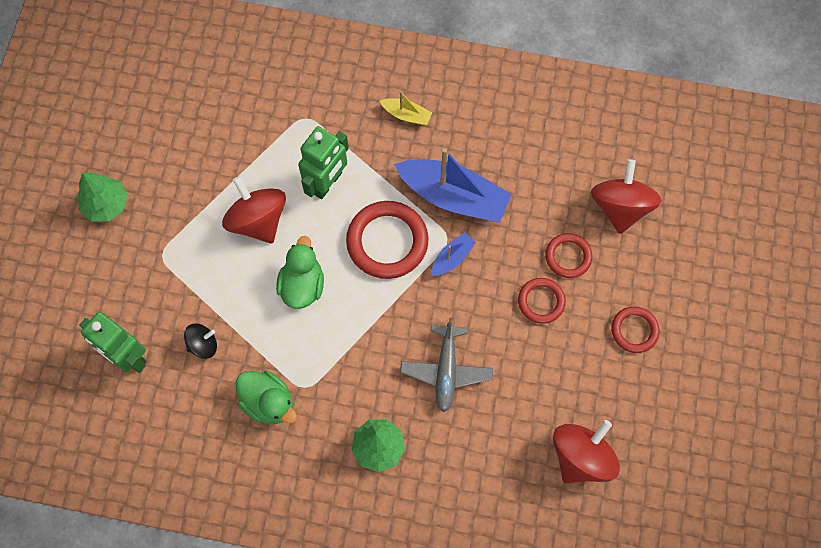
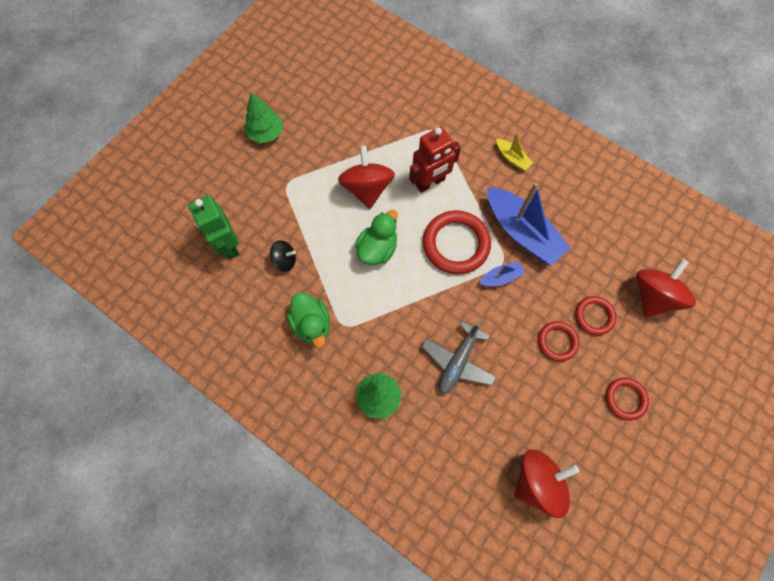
camera: 25 degrees right, 0 degrees up
green robot [298,126,349,199] -> red robot [409,127,461,193]

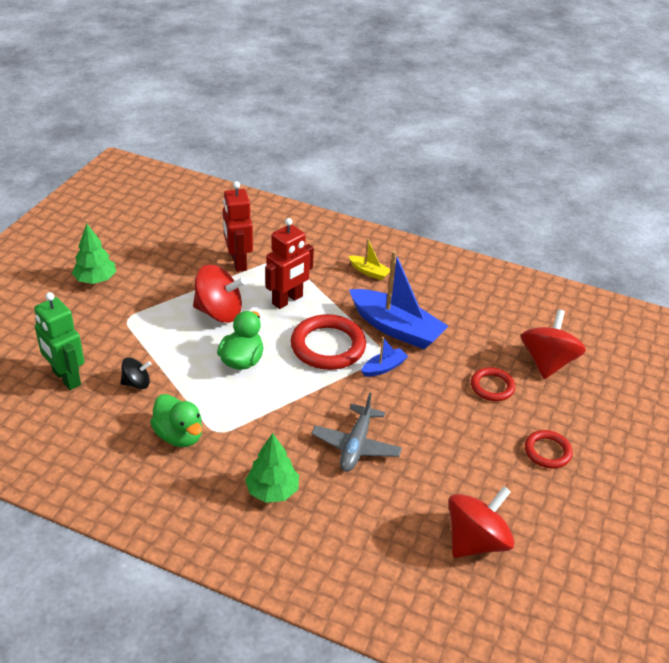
camera: 15 degrees left, 30 degrees down
red spinning top [338,145,395,209] -> red spinning top turned 120 degrees clockwise [193,264,246,323]
red ring [538,321,579,362] -> none
none -> red robot [223,181,253,272]

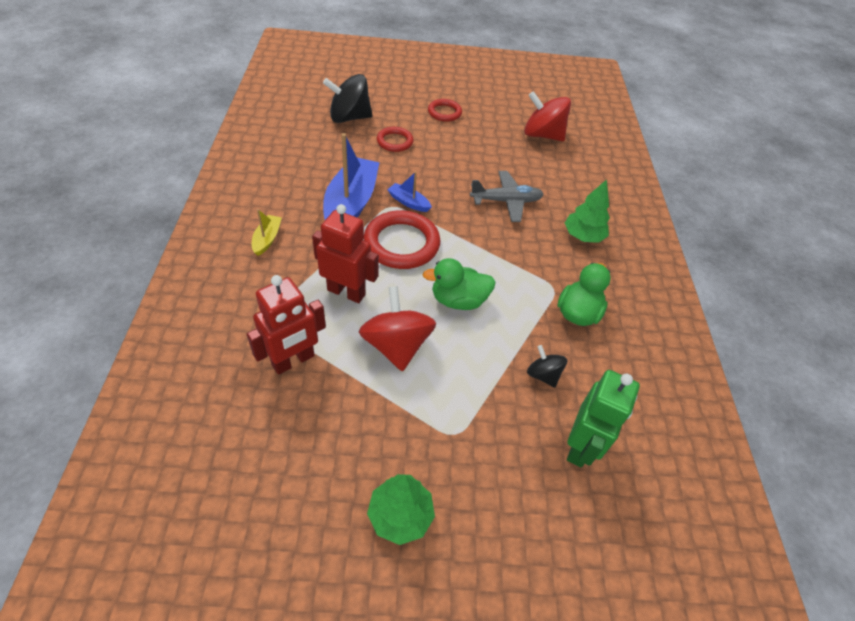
camera: 115 degrees left, 10 degrees up
red spinning top [521,309,586,379] -> black spinning top [323,74,372,123]

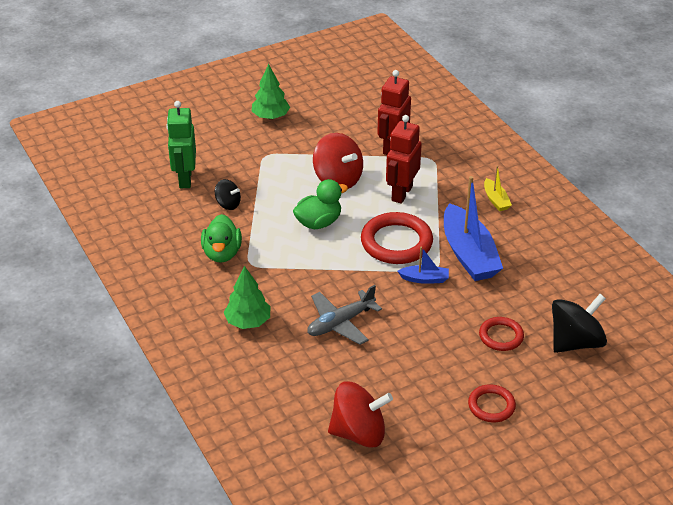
camera: 155 degrees right, 10 degrees down
red robot [312,204,379,303] -> red robot turned 120 degrees clockwise [386,115,422,204]

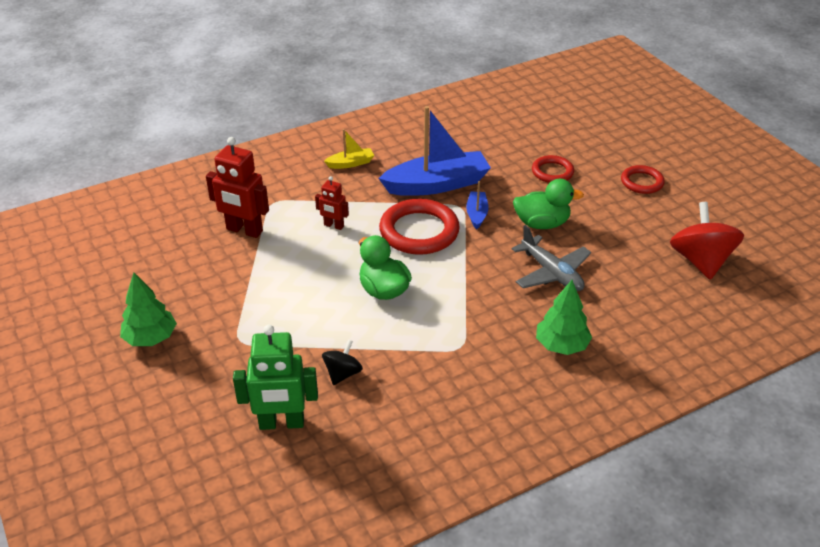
camera: 90 degrees left, 0 degrees up
green duck [201,214,242,263] -> green duck moved to [513,179,584,229]
red spinning top [313,133,363,189] -> none
red robot [386,115,422,204] -> red robot [315,176,349,230], size x0.55
black spinning top [552,294,607,353] -> none

